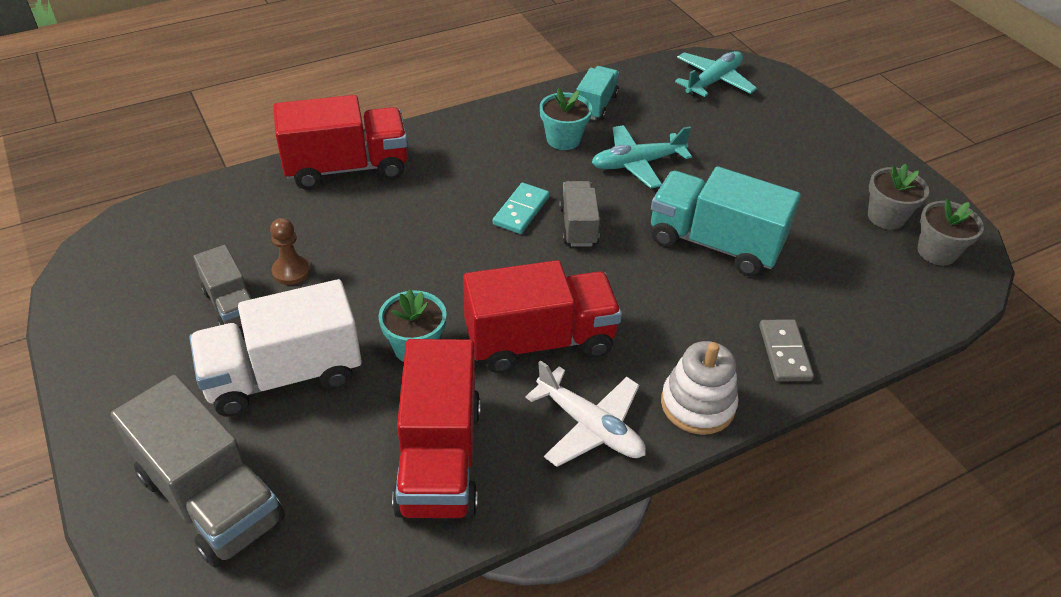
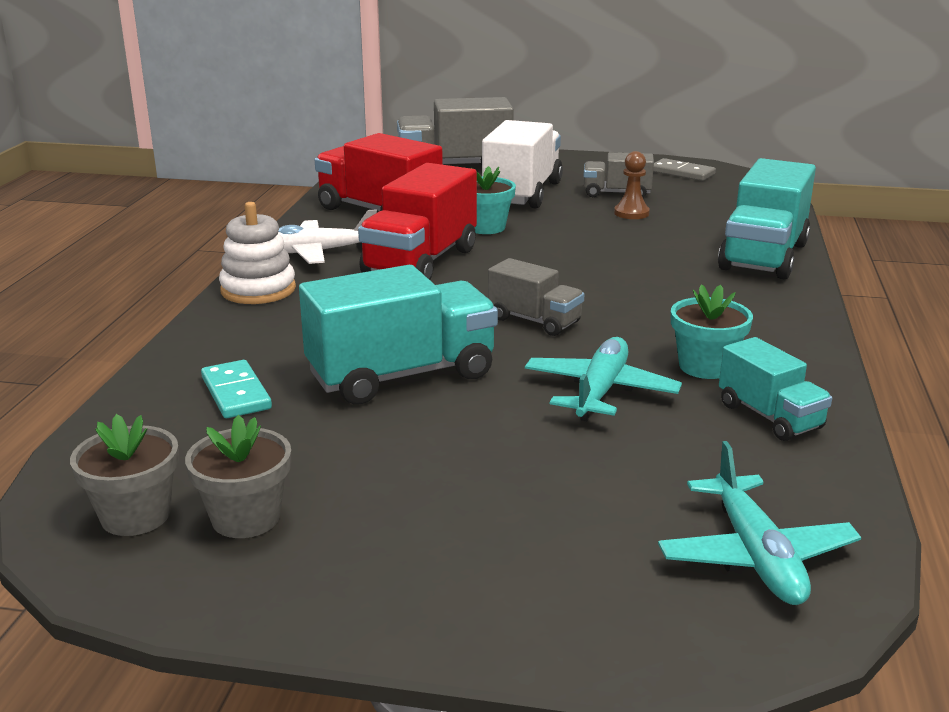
camera: 130 degrees right, 20 degrees down
red truck [273,95,408,190] -> turquoise truck [718,158,816,279]
turquoise domino [493,183,550,234] -> turquoise domino moved to [201,360,272,418]
grey domino [759,319,814,382] -> grey domino moved to [653,158,716,181]

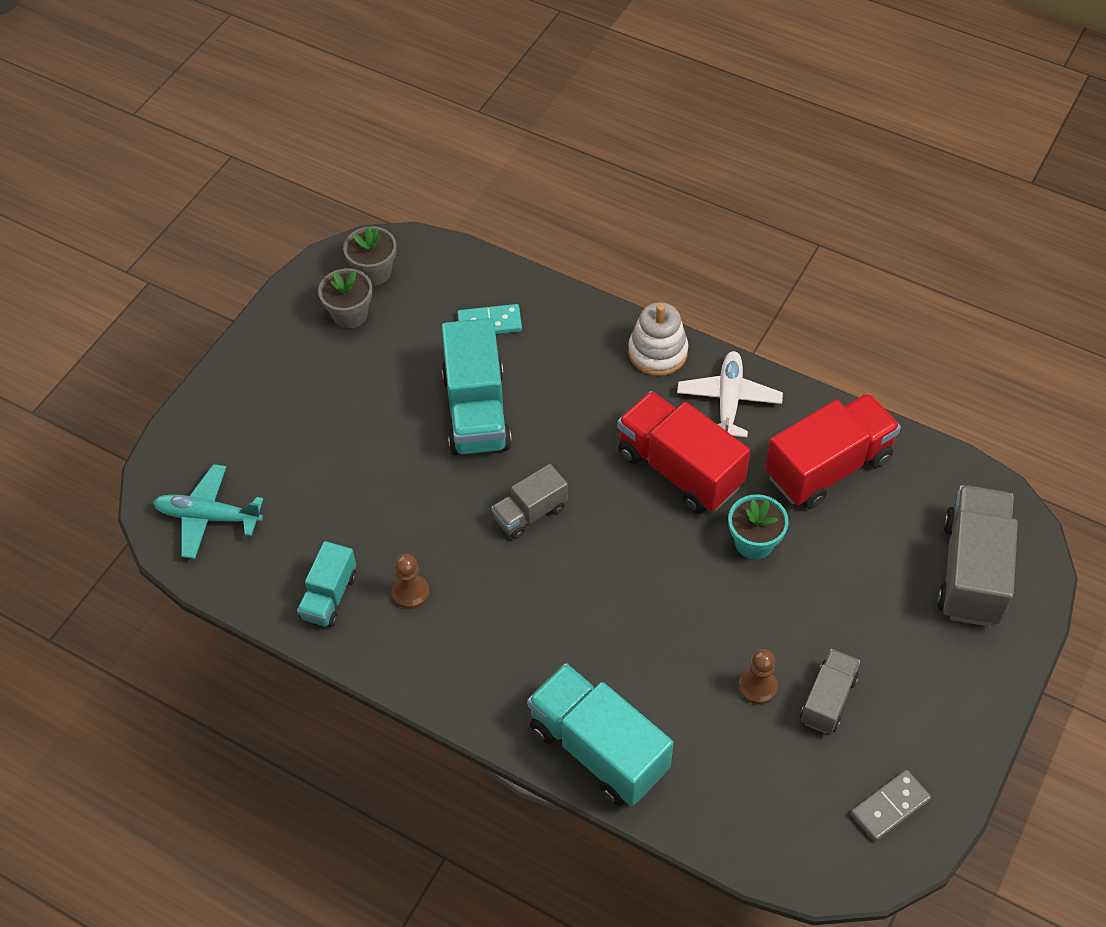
camera: 110 degrees right, 30 degrees up
white truck [482,120,563,209] -> none
turquoise plane [525,337,682,421] -> none
turquoise flower pot [671,284,753,379] -> brown pawn [392,554,429,609]
turquoise truck [719,337,832,441] -> turquoise truck turned 60 degrees counterclockwise [297,541,357,627]

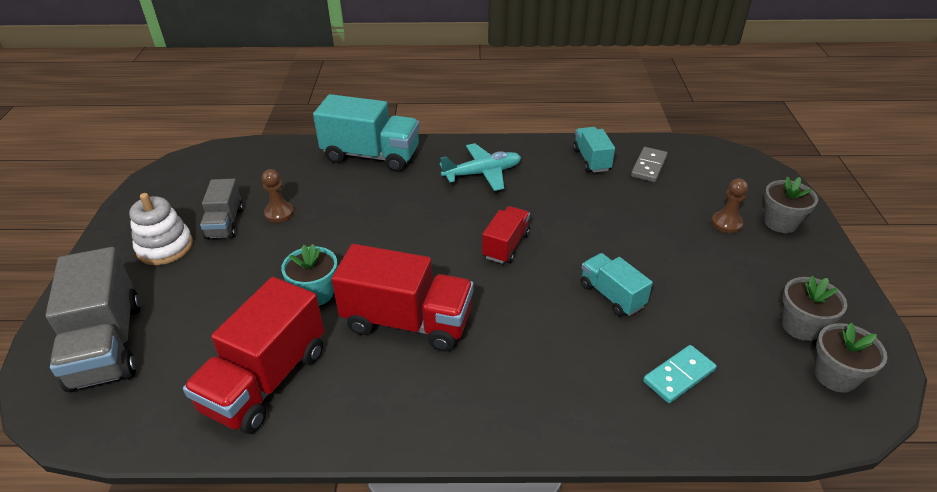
camera: 150 degrees right, 15 degrees down
turquoise plane [153,464,263,559] -> turquoise plane moved to [439,143,521,191]
brown pawn [392,554,429,609] -> brown pawn moved to [712,179,748,233]
turquoise truck [442,318,512,455] -> turquoise truck [581,253,653,317], size x0.56
grey truck [491,464,568,539] -> red truck [482,206,530,264]
white stacking toy [628,302,688,376] -> white stacking toy moved to [129,193,193,265]
white plane [677,351,783,437] -> none
grey domino [851,770,931,842] -> grey domino moved to [631,147,667,182]
none -> grey flower pot [764,176,818,233]

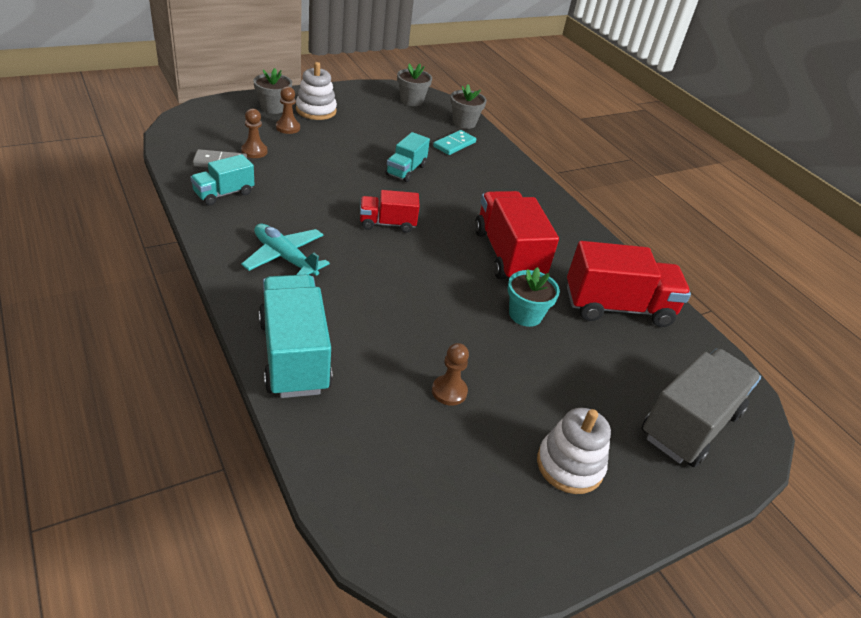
camera: 125 degrees left, 0 degrees up
grey truck [200,179,243,239] -> none
turquoise domino [643,345,717,403] -> turquoise domino turned 75 degrees counterclockwise [433,130,476,155]
grey flower pot [782,276,847,341] -> grey flower pot moved to [450,84,487,129]
none -> brown pawn [241,108,268,158]
none -> white stacking toy [296,62,337,120]

